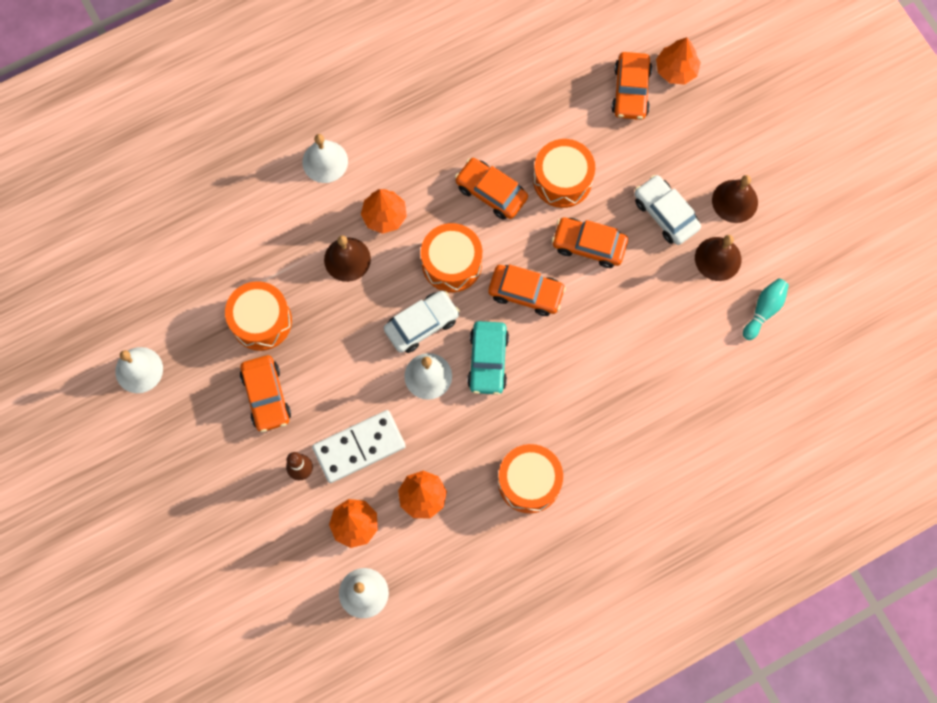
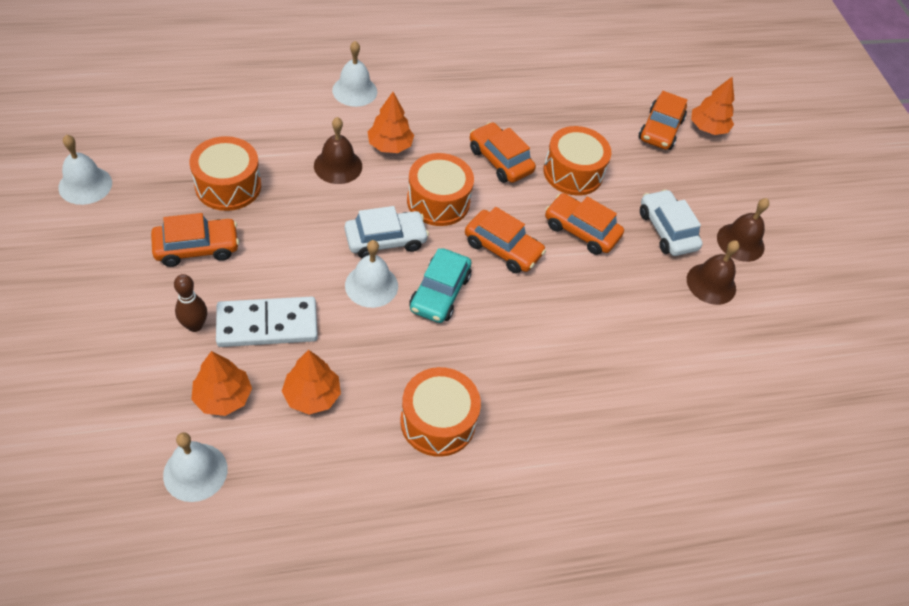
camera: 10 degrees right, 20 degrees down
orange car [240,355,291,432] -> orange car turned 105 degrees counterclockwise [151,213,239,267]
turquoise bowling pin [743,278,789,340] -> none

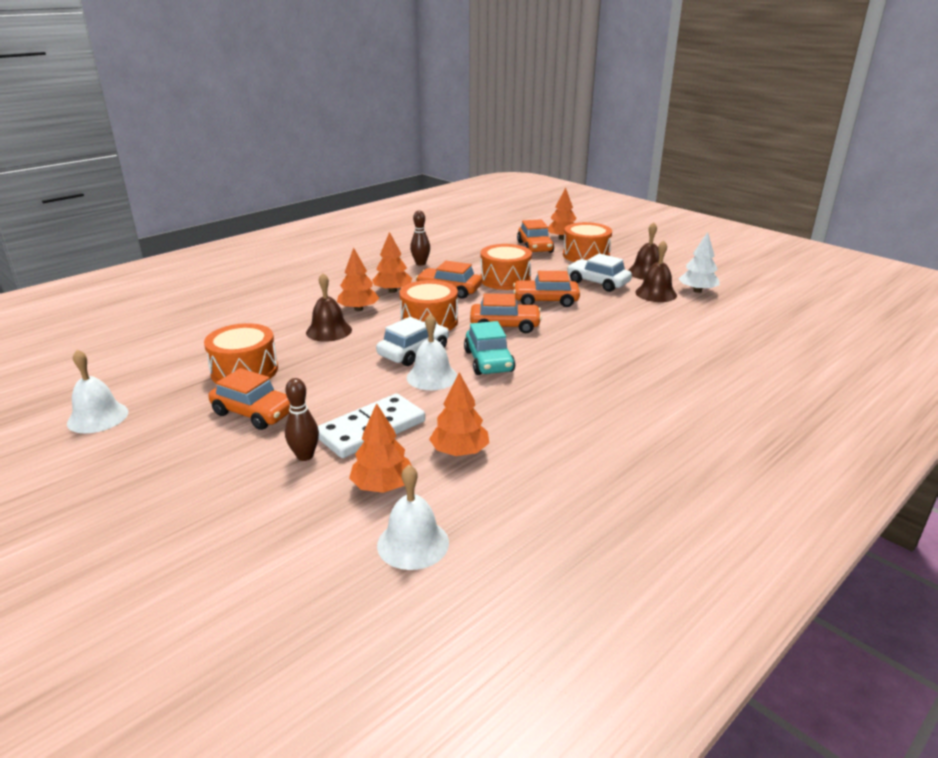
camera: 25 degrees left, 25 degrees down
orange car [151,213,239,267] -> orange car turned 75 degrees clockwise [208,368,290,430]
white bell [332,41,377,107] -> none
orange drum [400,367,481,457] -> orange drum moved to [563,222,612,262]
none -> orange tree [372,232,412,293]
none -> brown bowling pin [410,210,430,266]
none -> white tree [678,232,720,293]

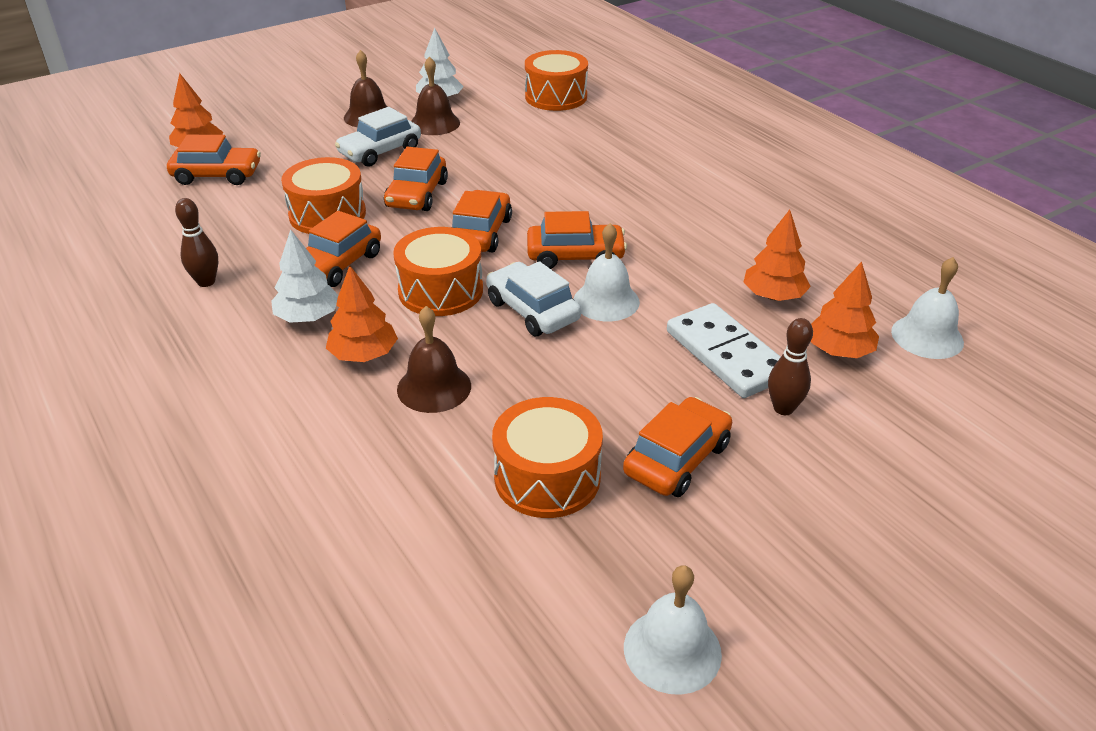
camera: 80 degrees left, 10 degrees up
orange tree [372,232,412,293] -> white tree [271,229,338,323]
turquoise car [464,321,515,375] -> orange car [527,211,627,269]
orange drum [563,222,612,262] -> orange drum moved to [525,50,588,111]

